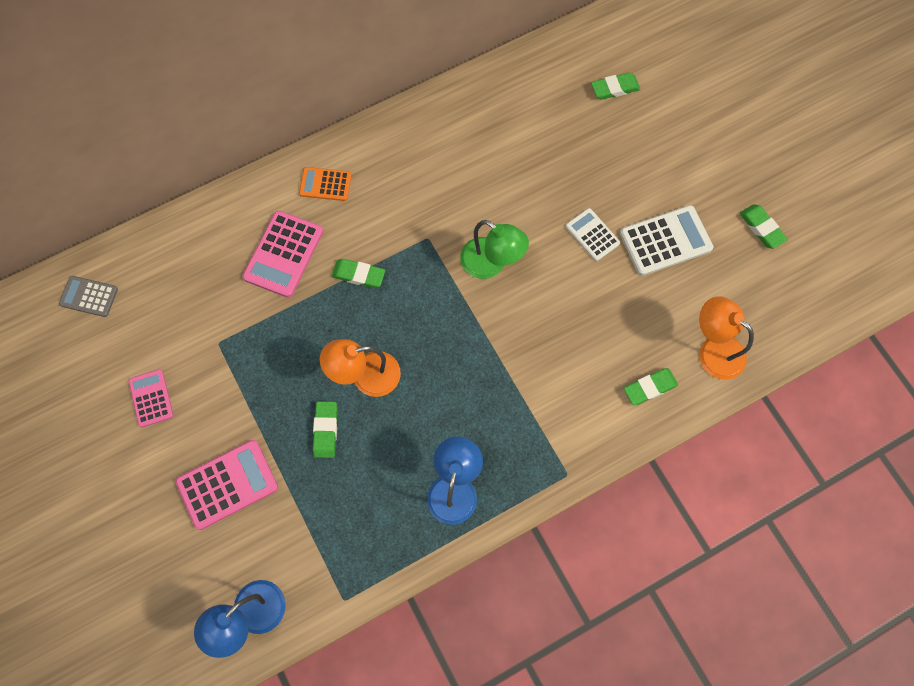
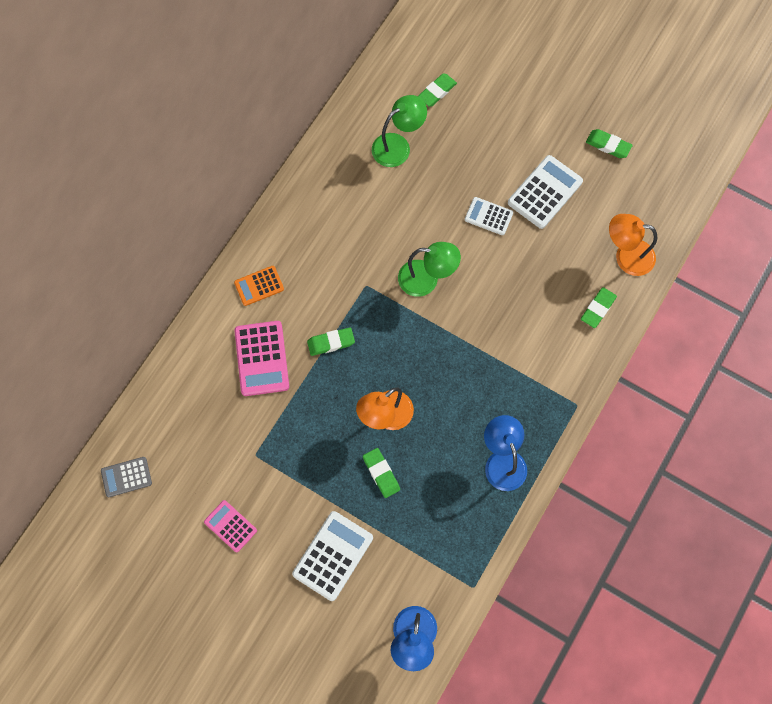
camera: 30 degrees left, 0 degrees up
pink calculator [176,440,278,530] -> white calculator [292,511,373,601]
none -> green lamp [372,95,427,167]

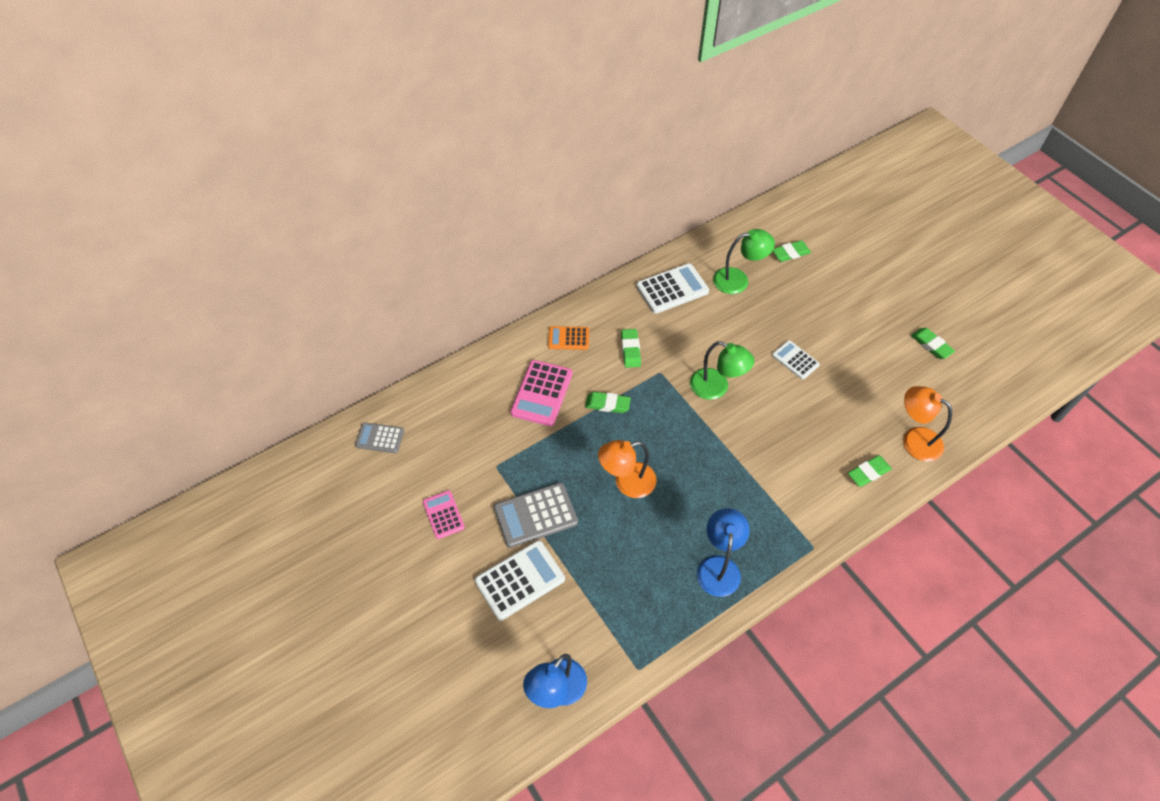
camera: 25 degrees right, 15 degrees down
green eraser [363,448,400,498] -> green eraser moved to [621,329,641,368]
white calculator [508,155,583,229] -> white calculator moved to [636,263,709,314]
none -> grey calculator [494,483,578,548]

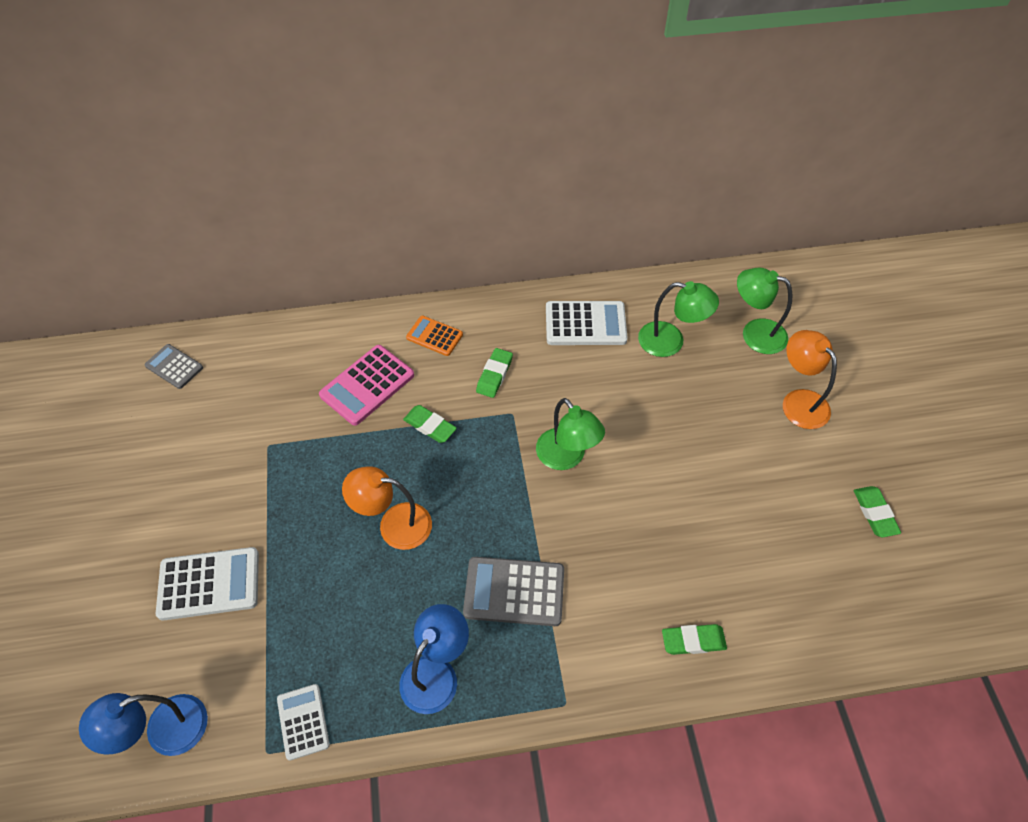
camera: 25 degrees right, 0 degrees up
pink calculator [423,490,465,539] -> none
grey calculator [494,483,578,548] -> grey calculator moved to [463,557,564,626]
white calculator [772,340,820,380] -> white calculator moved to [277,684,330,761]
green eraser [773,240,811,262] -> green lamp [737,268,792,354]
orange lamp [903,386,952,462] -> orange lamp moved to [783,330,837,429]

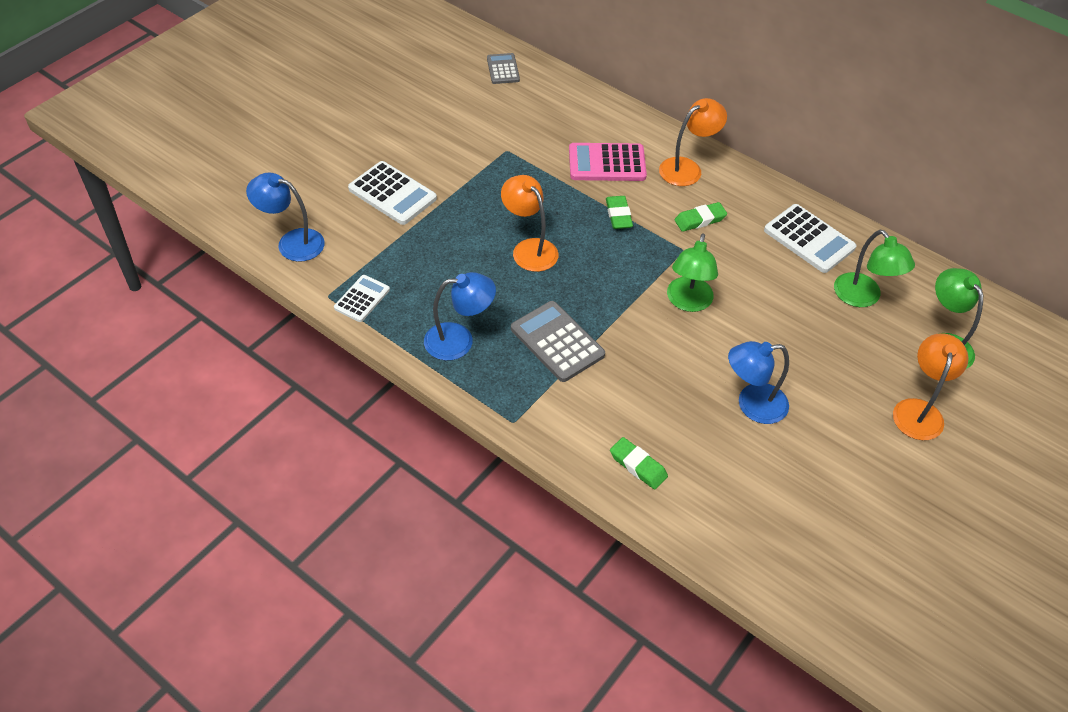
camera: 45 degrees right, 5 degrees down
orange calculator [406,316,463,356] -> orange lamp [659,98,727,186]
green eraser [854,486,901,537] -> none
none -> blue lamp [728,341,789,424]

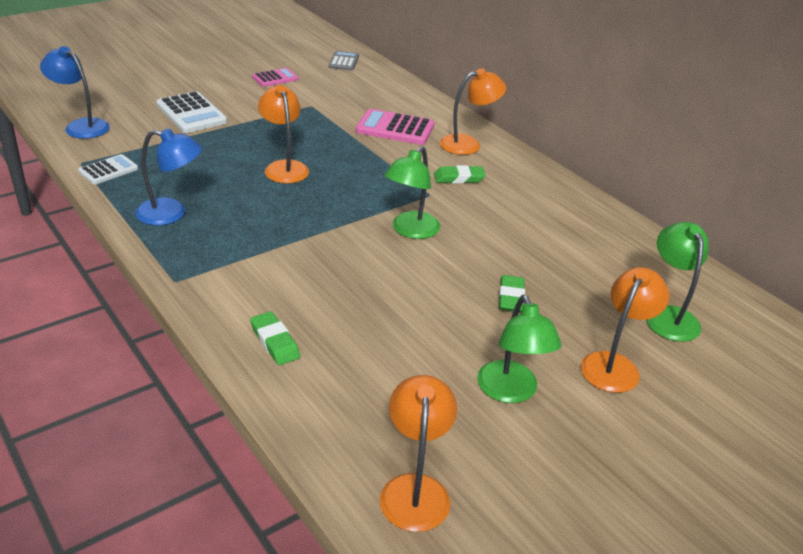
camera: 15 degrees right, 15 degrees down
grey calculator [511,301,605,382] -> none
green eraser [606,196,633,229] -> green eraser moved to [499,275,525,312]
blue lamp [728,341,789,424] -> none
white calculator [764,204,856,273] -> none
green lamp [834,230,915,307] -> green lamp moved to [477,295,562,403]
none -> pink calculator [252,68,298,87]
none -> orange lamp [380,375,457,532]

